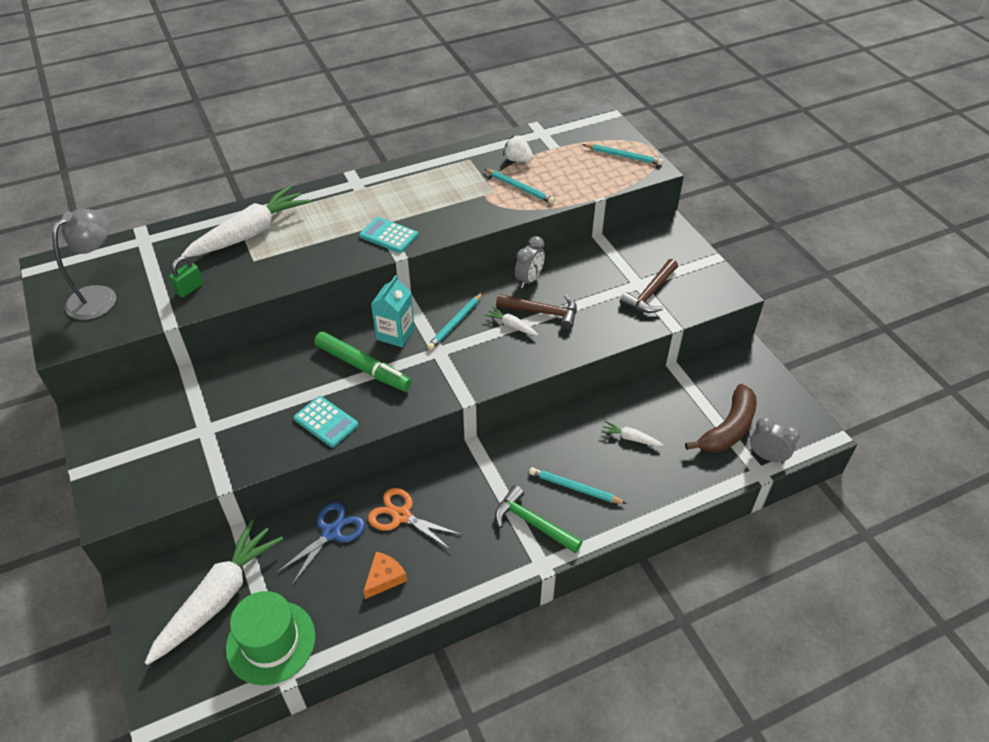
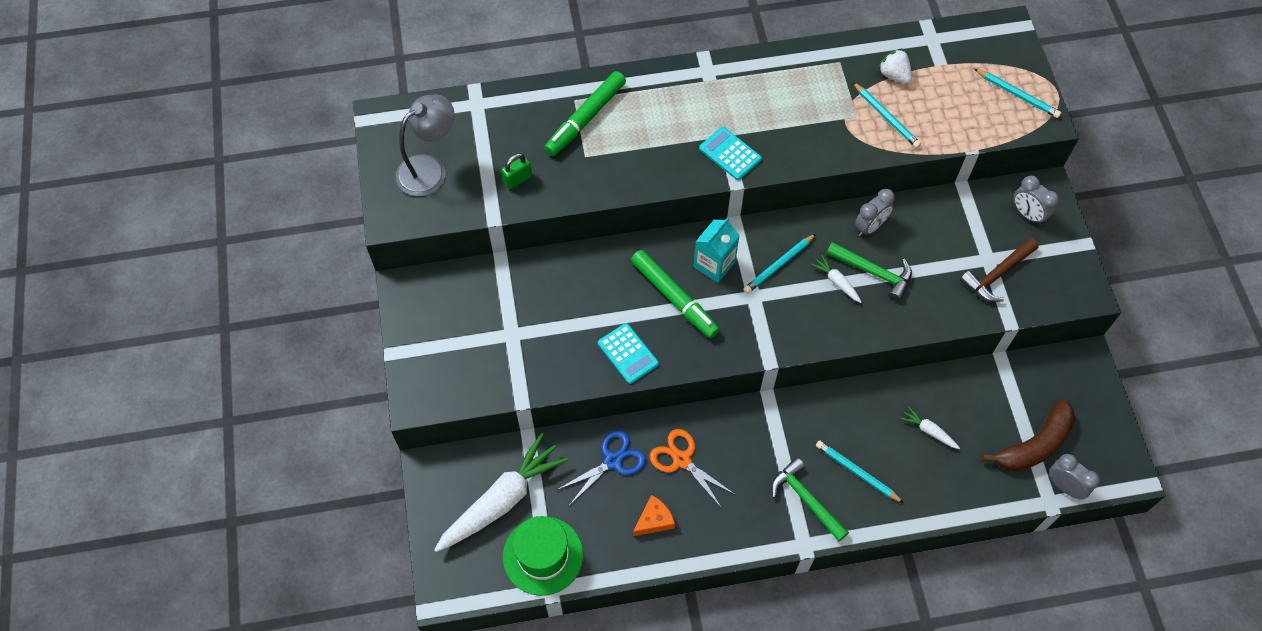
camera: 15 degrees right, 15 degrees up
white carrot [181,186,310,257] -> green marker [544,71,626,156]
brown hammer [496,294,577,330] -> green hammer [826,242,912,302]
none -> grey clock [1014,175,1059,225]

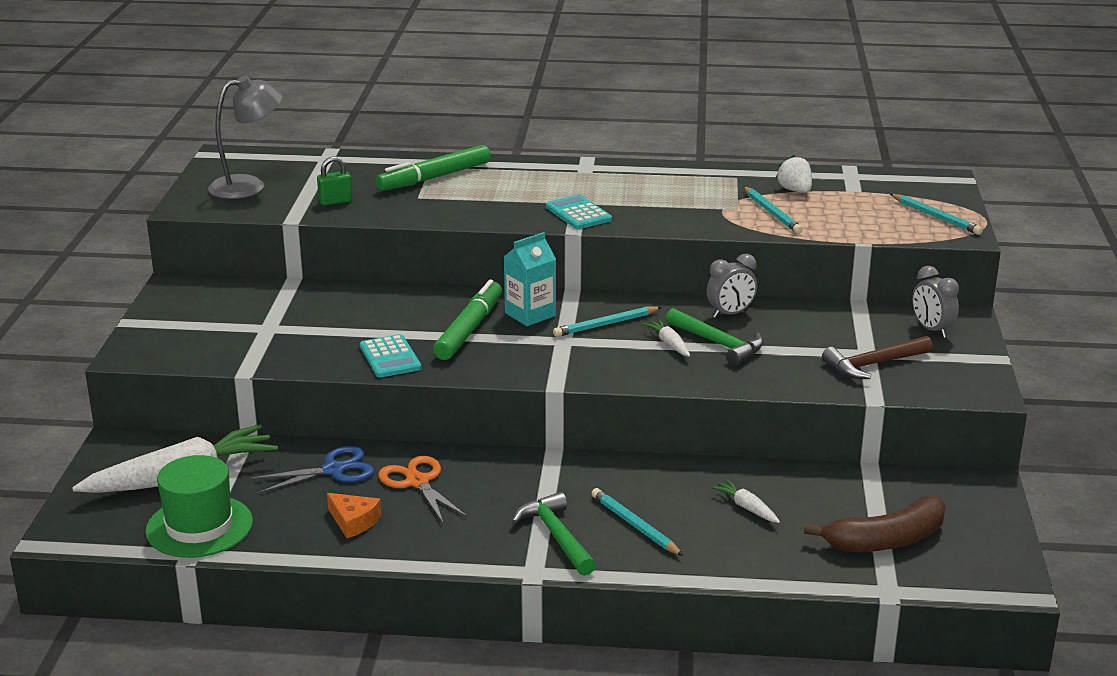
camera: 15 degrees right, 35 degrees down
green marker [631,250,720,338] -> green marker turned 135 degrees counterclockwise [433,280,502,360]
orange cheese [633,495,675,536] -> orange cheese turned 60 degrees clockwise [327,493,381,538]
grey clock [1049,454,1100,499] -> none

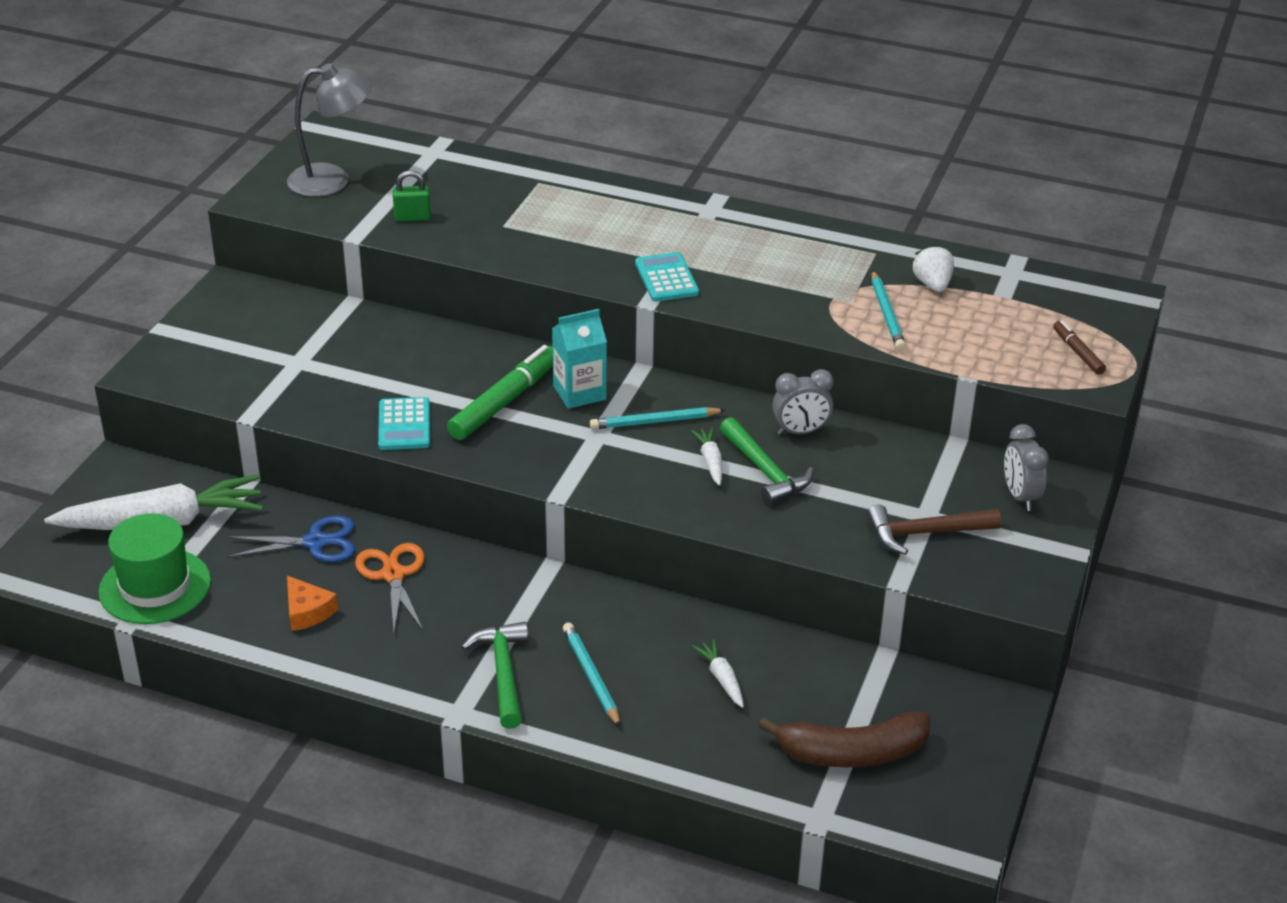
camera: 15 degrees right, 10 degrees up
green marker [376,145,491,191] -> none
turquoise pencil [890,194,983,235] -> brown marker [1053,321,1106,375]

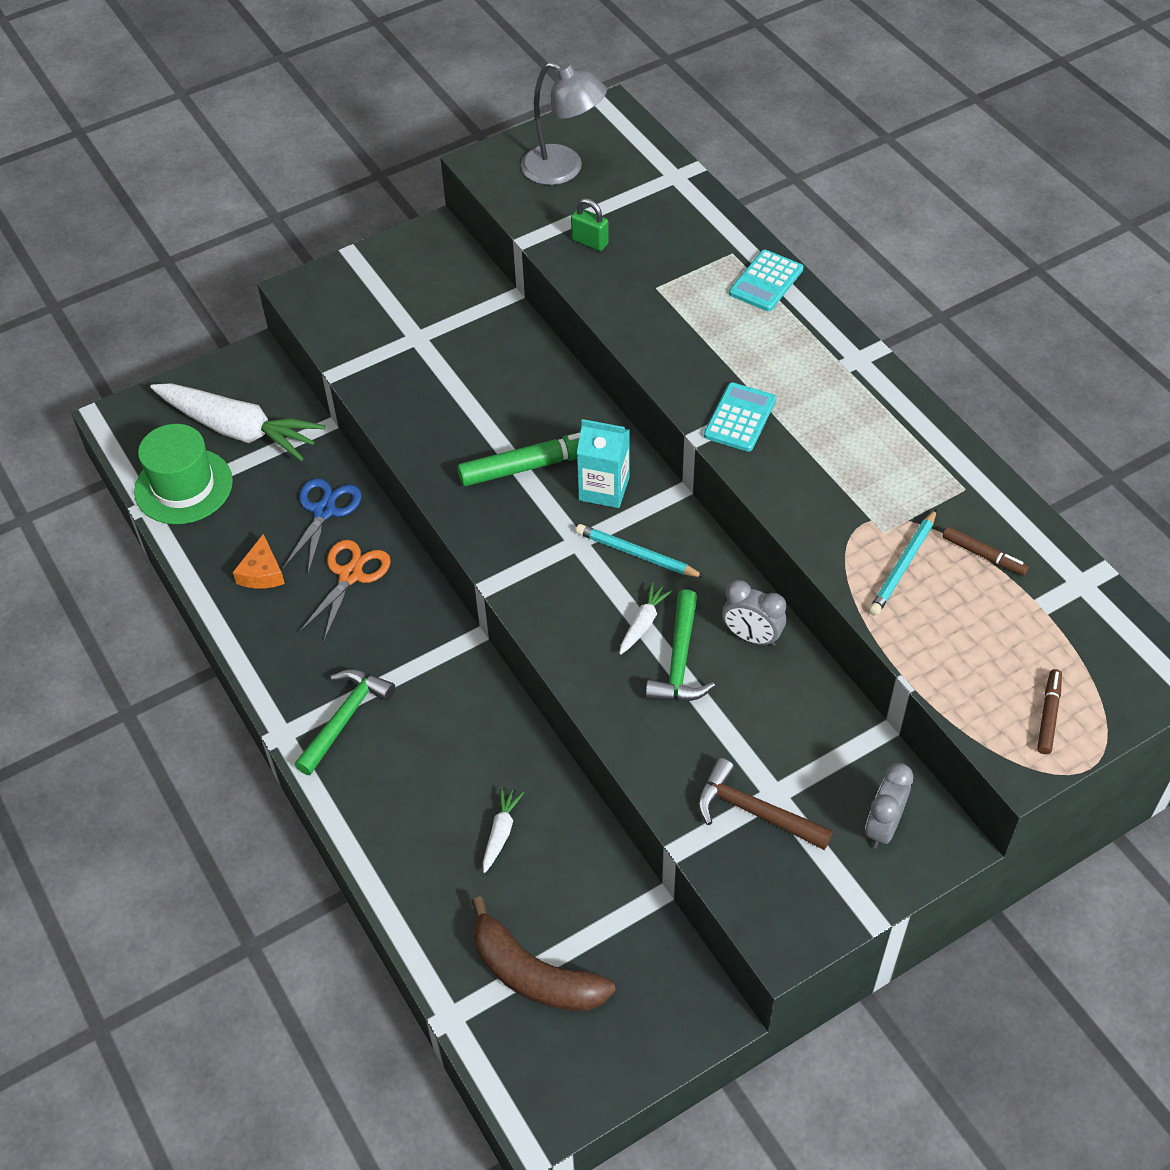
camera: 40 degrees right, 15 degrees up
blue scissors [227,516,355,562] -> blue scissors turned 105 degrees counterclockwise [283,478,361,574]
turquoise calculator [378,397,430,450] -> turquoise calculator moved to [729,250,803,311]
turquoise pencil [563,622,621,727] -> none
white strawberry [912,244,954,292] -> brown marker [942,526,1029,576]

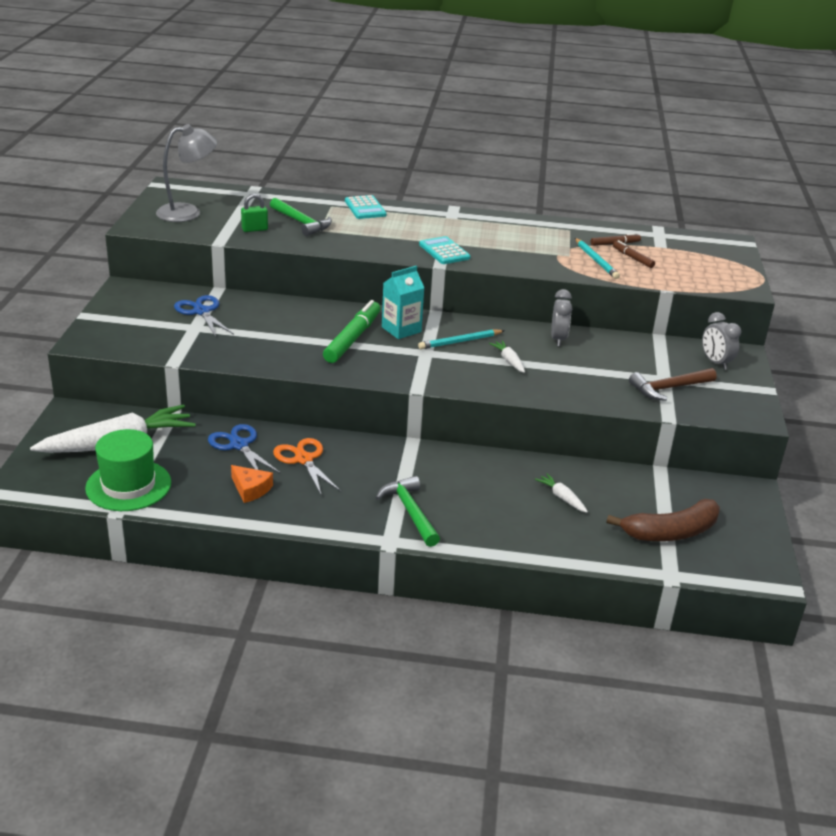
camera: 55 degrees left, 20 degrees down
green hammer [645,589,715,701] -> green hammer moved to [270,198,332,236]
grey clock [722,580,786,646] -> grey clock turned 60 degrees counterclockwise [551,289,572,346]
brown marker [1037,669,1062,754] -> brown marker moved to [613,240,655,268]
none -> blue scissors [174,295,234,337]

